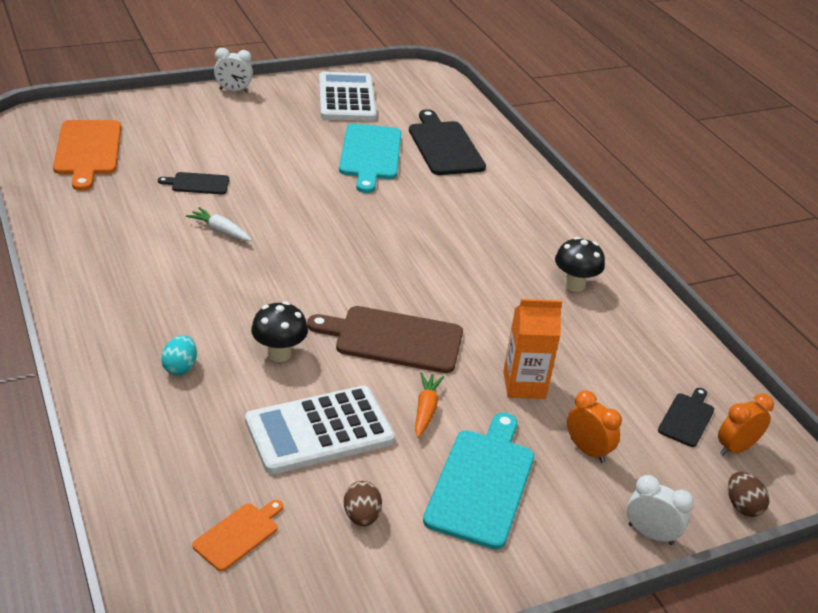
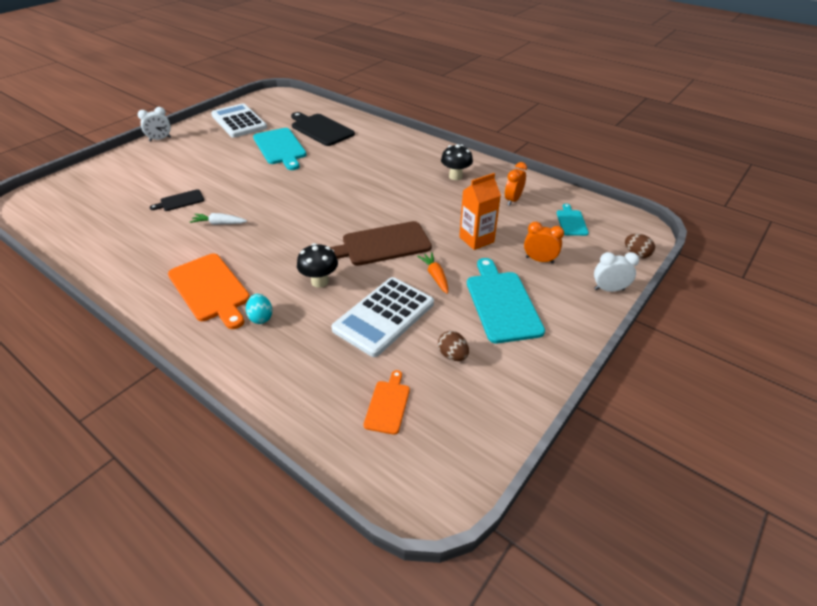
camera: 25 degrees left, 5 degrees up
orange cutting board [53,120,121,191] -> orange cutting board moved to [168,254,250,329]
black cutting board [658,388,714,447] -> turquoise cutting board [557,204,589,236]
orange clock [718,394,774,456] -> orange clock moved to [505,162,527,206]

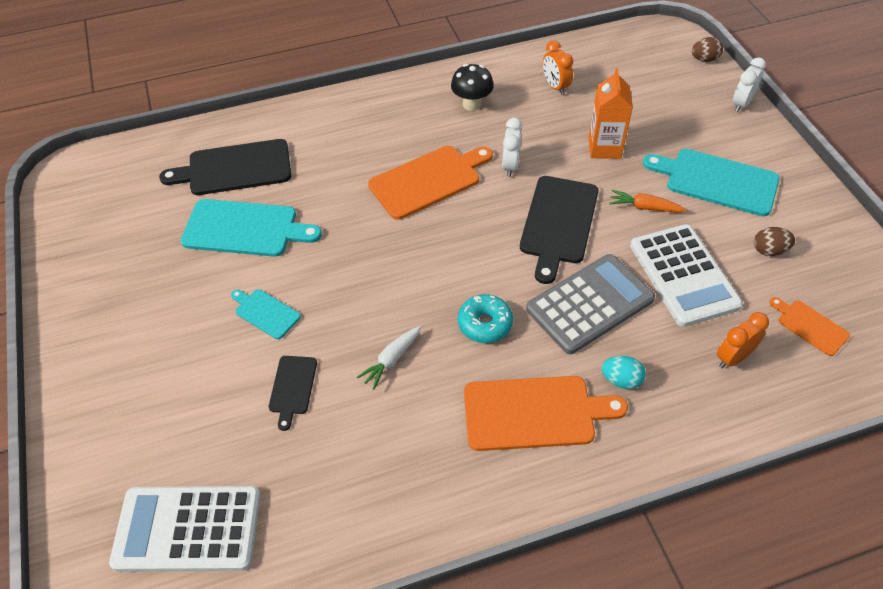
camera: 55 degrees left, 10 degrees up
white clock [138,107,171,142] -> white clock moved to [502,118,522,177]
white calculator [211,103,267,138] -> white calculator moved to [109,486,261,572]
black mushroom [297,243,338,288] -> grey calculator [526,254,655,354]
brown cutting board [330,221,432,266] -> black cutting board [520,176,598,284]
orange clock [524,222,564,264] -> orange clock moved to [717,312,769,368]
turquoise cutting board [557,204,589,236] -> turquoise cutting board moved to [231,289,301,339]
none -> orange cutting board [368,146,493,220]
none -> turquoise donut [458,294,513,343]

